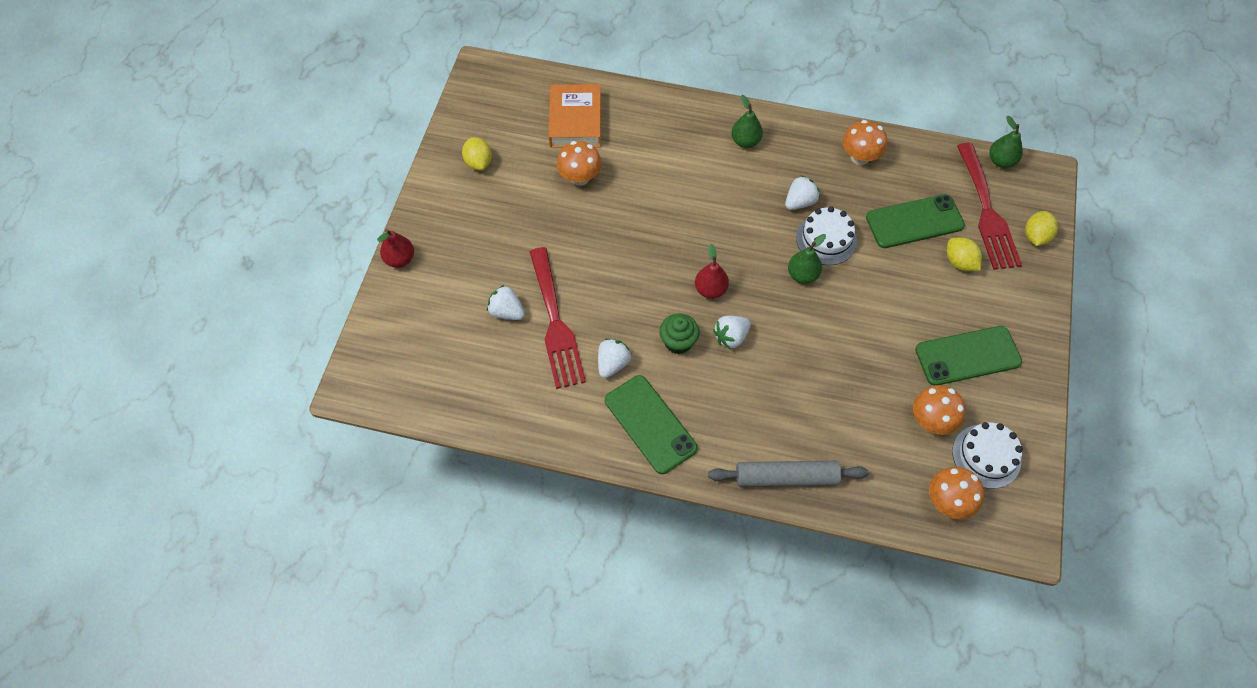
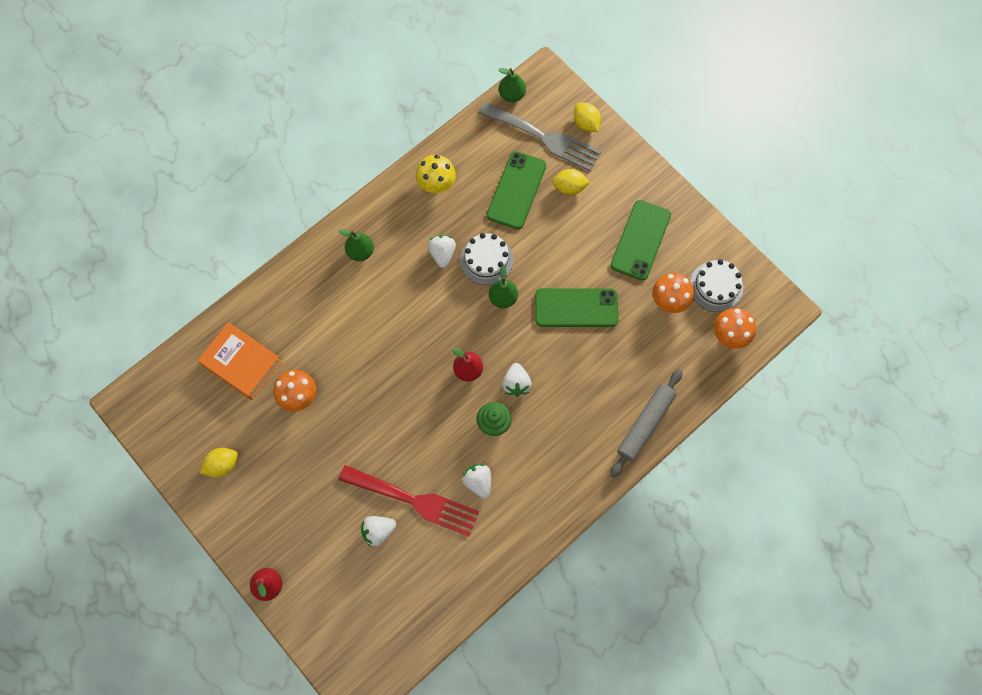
camera: 55 degrees left, 10 degrees up
yellow lemon [462,137,492,170] -> yellow lemon turned 45 degrees counterclockwise [200,448,238,478]
green phone [605,375,698,474] -> green phone moved to [535,288,619,327]
orange mushroom [842,120,887,165] -> yellow mushroom [416,155,456,193]
red fork [957,143,1022,270] -> grey fork [478,102,601,171]

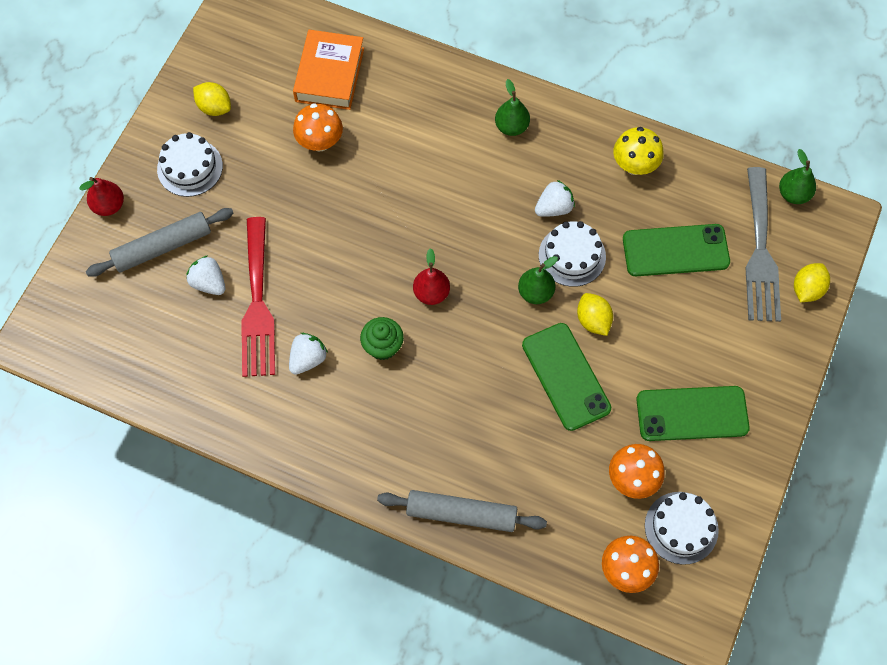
camera: 65 degrees right, 5 degrees down
white strawberry [502,363,532,397] -> none
yellow lemon [552,169,590,195] -> yellow lemon moved to [577,293,613,336]
none -> grey rolling pin [86,208,233,277]
none -> white cake [157,132,223,197]

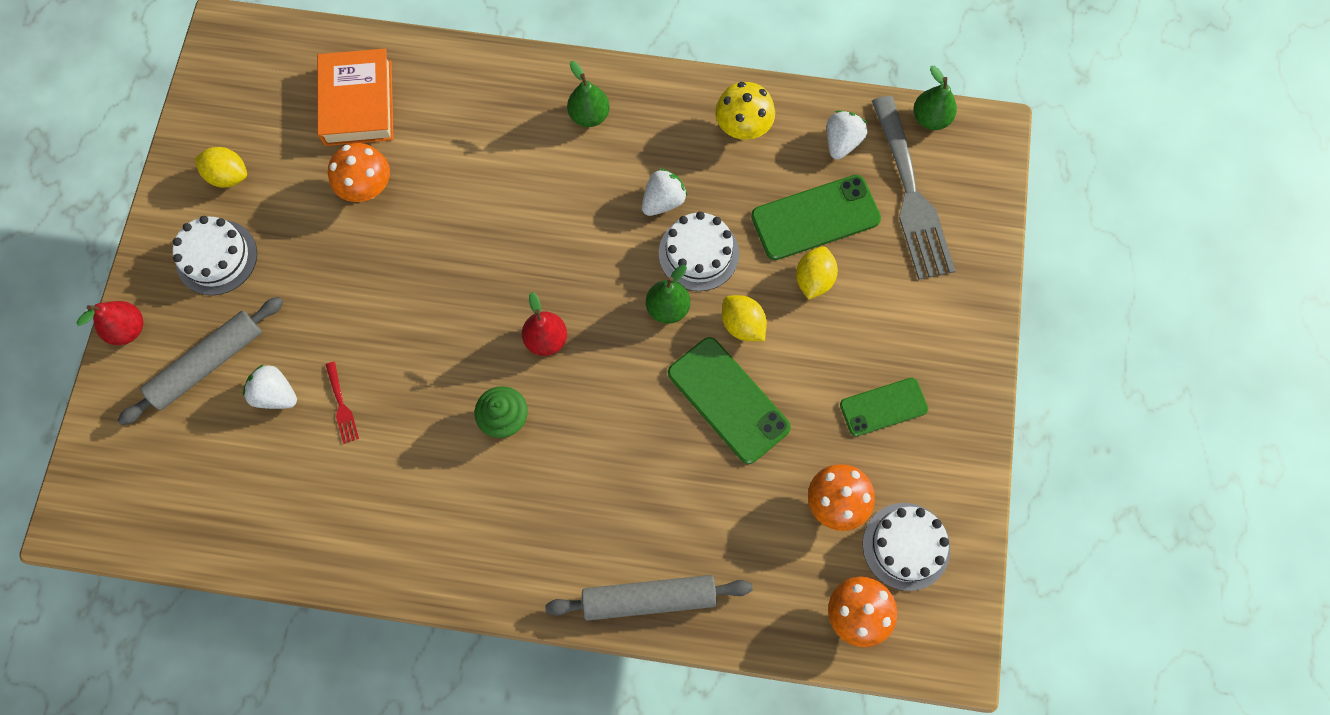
camera: 15 degrees left, 5 degrees up
red fork [241,217,275,377] -> red fork [326,362,359,444], size x0.40
white strawberry [289,333,328,375] -> white strawberry moved to [827,111,867,160]
green phone [636,386,750,441] -> green phone [840,378,928,436], size x0.64
yellow lemon [794,263,830,302] -> yellow lemon moved to [796,246,838,300]

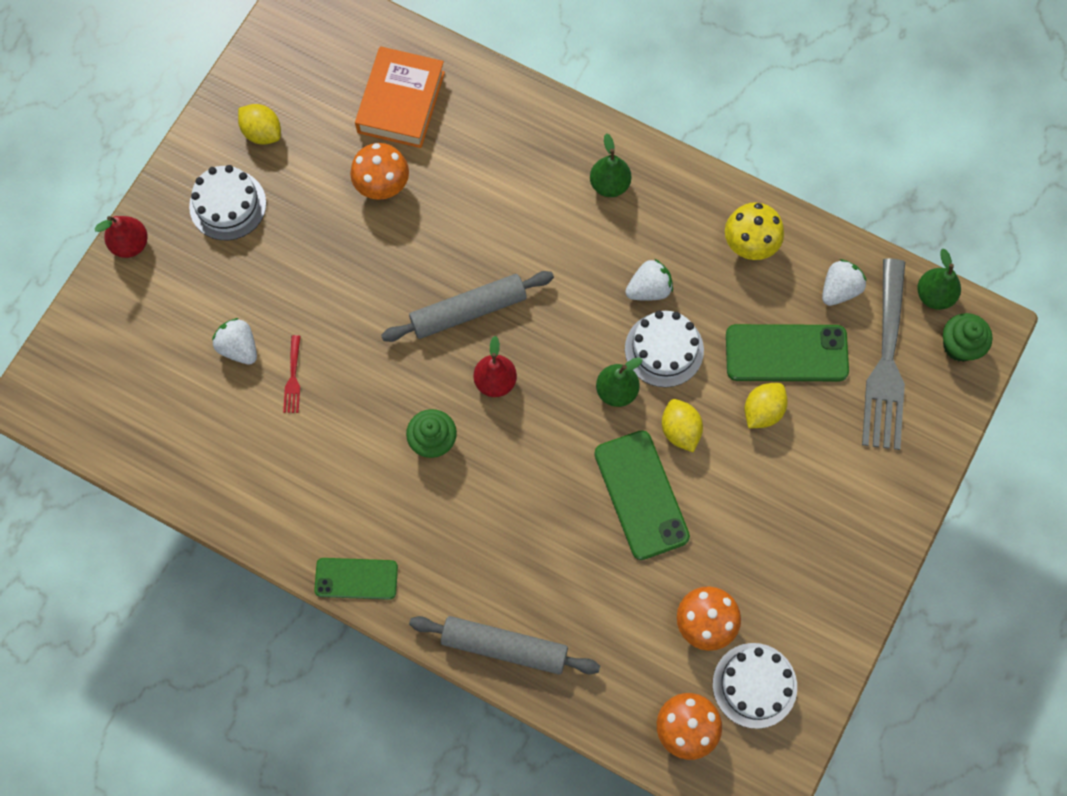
camera: 20 degrees right, 0 degrees up
grey rolling pin [117,297,283,426] -> grey rolling pin moved to [381,271,554,342]
green phone [840,378,928,436] -> green phone moved to [314,558,398,600]
none -> green cupcake [943,313,993,362]

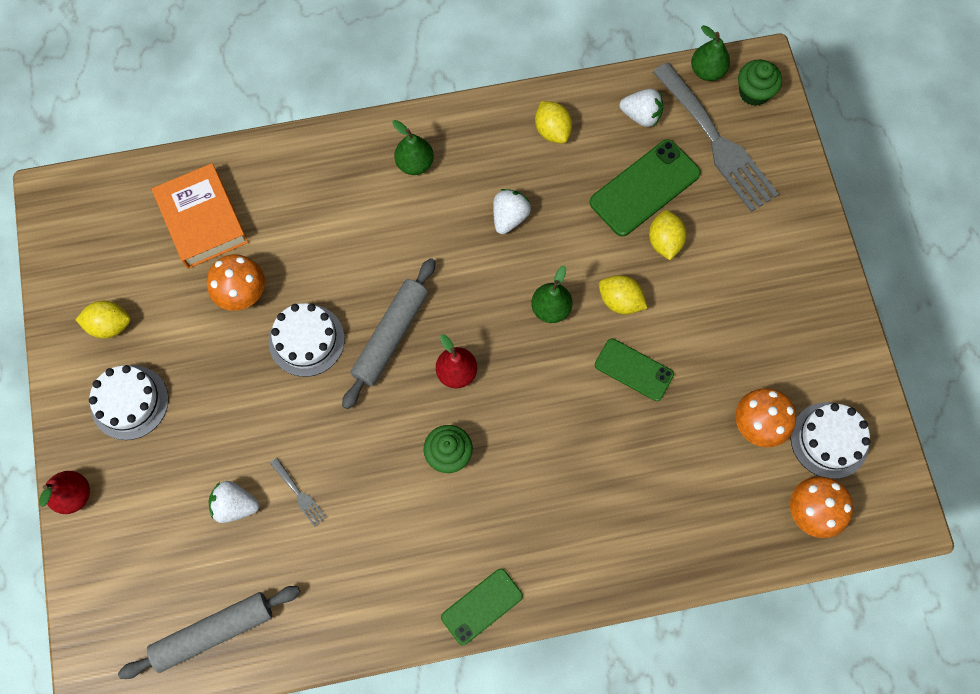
camera: 40 degrees left, 0 degrees up
red fork [283,335,300,413] -> grey fork [270,458,327,527]
grey rolling pin [409,616,600,675] -> grey rolling pin moved to [118,586,300,679]
green phone [594,430,690,560] -> green phone [595,338,674,401], size x0.64
white cake [625,311,704,387] -> white cake moved to [269,303,345,377]
yellow mushroom [725,202,784,260] -> yellow lemon [535,101,572,143]
white strawberry [822,259,867,306] -> white strawberry turned 105 degrees clockwise [619,89,663,127]

